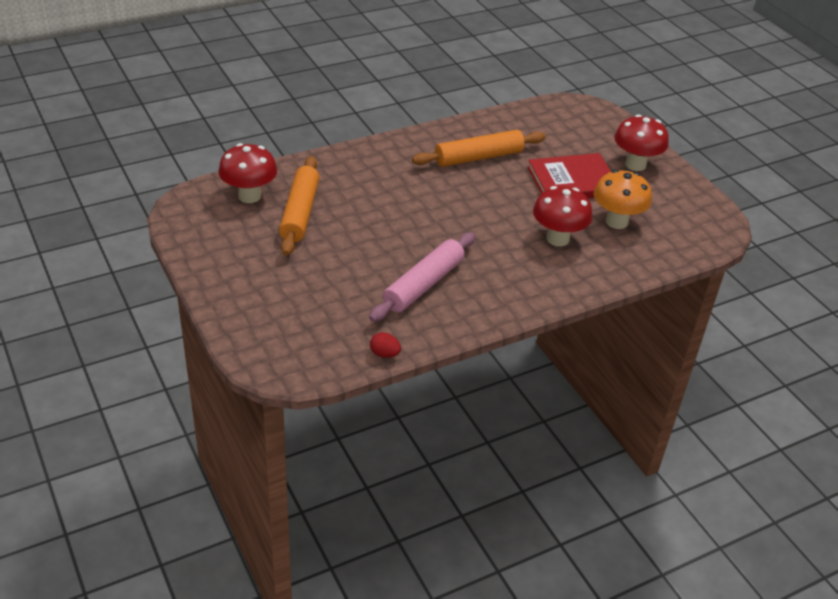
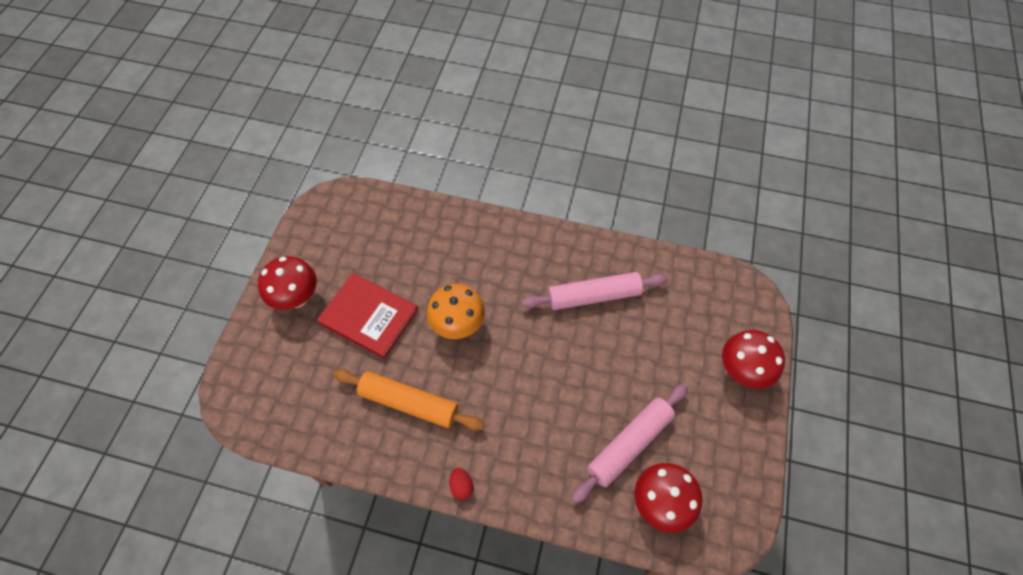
camera: 135 degrees left, 20 degrees up
orange rolling pin [279,156,320,255] -> pink rolling pin [571,384,688,504]
red egg [370,332,401,358] -> red egg moved to [449,468,474,500]
red mushroom [533,186,592,246] -> red mushroom moved to [722,330,785,389]
orange mushroom [594,170,652,229] -> orange mushroom moved to [427,284,485,339]

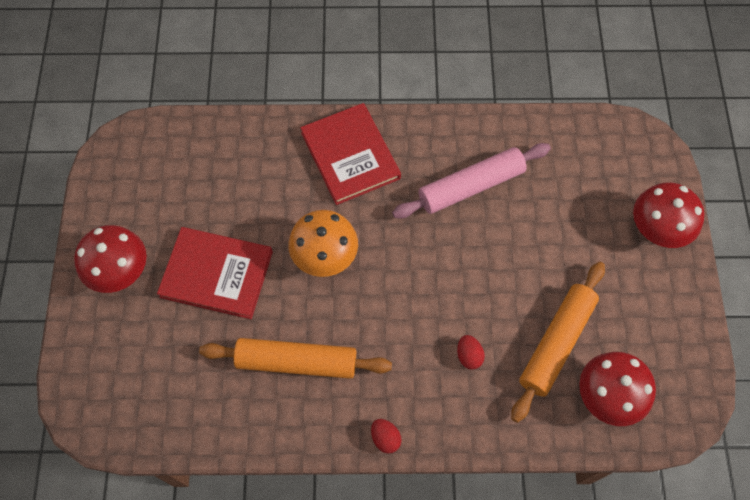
camera: 15 degrees left, 5 degrees up
pink rolling pin [571,384,688,504] -> orange rolling pin [511,262,605,423]
none -> red book [300,103,401,205]
none -> red egg [457,335,485,370]

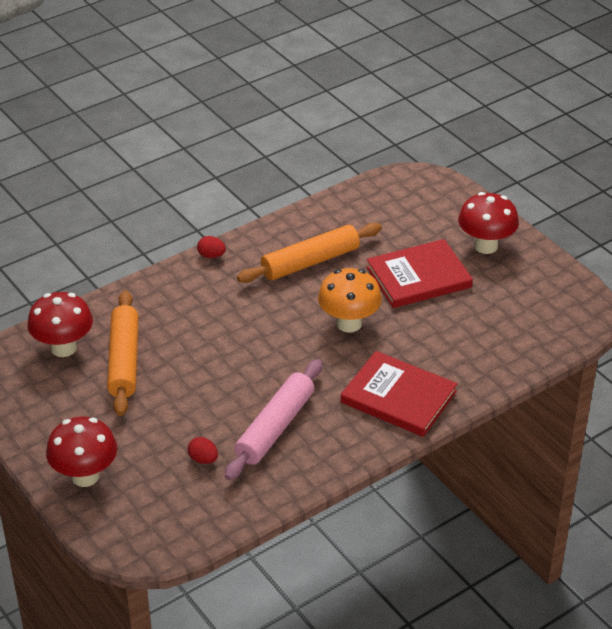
camera: 145 degrees right, 25 degrees down
red egg [457,335,485,370] -> red egg moved to [188,437,218,464]

